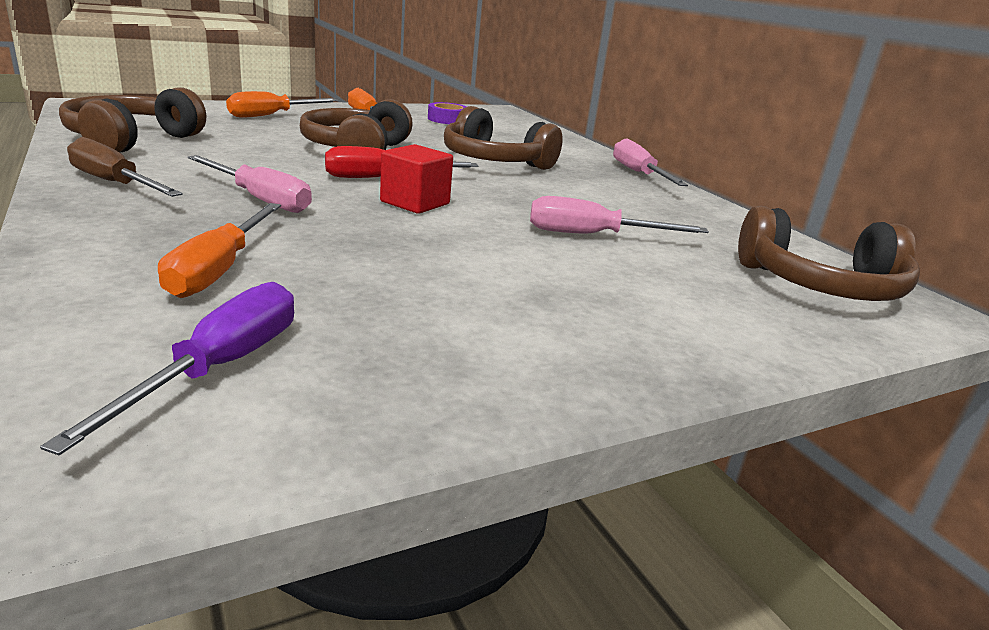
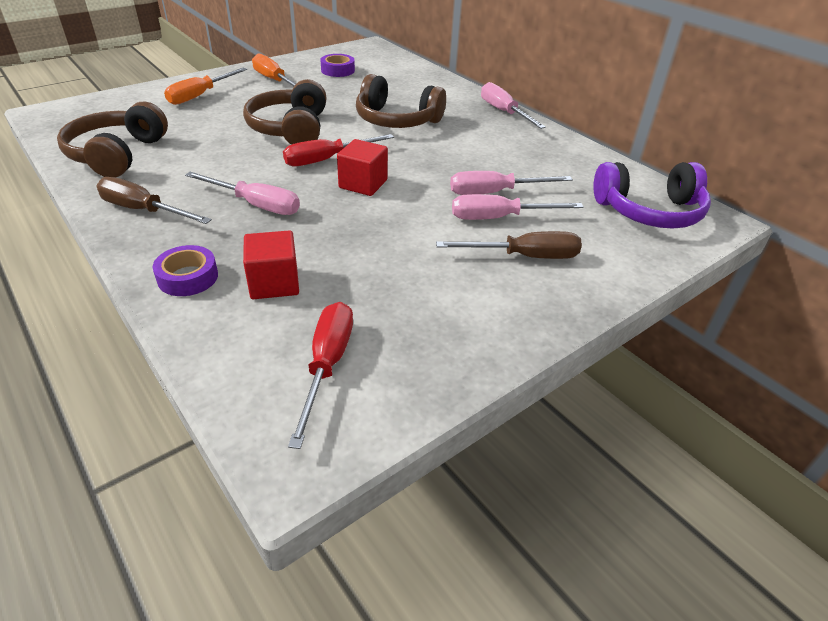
camera: 10 degrees left, 15 degrees up
purple screwdriver [40,282,294,455] -> red screwdriver [288,302,353,449]
orange screwdriver [158,203,281,298] -> red cube [243,230,299,299]
brown headphones [738,205,920,301] -> purple headphones [593,162,711,229]
none -> purple tape [153,245,218,296]
none -> brown screwdriver [436,231,582,259]
none -> pink screwdriver [452,194,584,220]

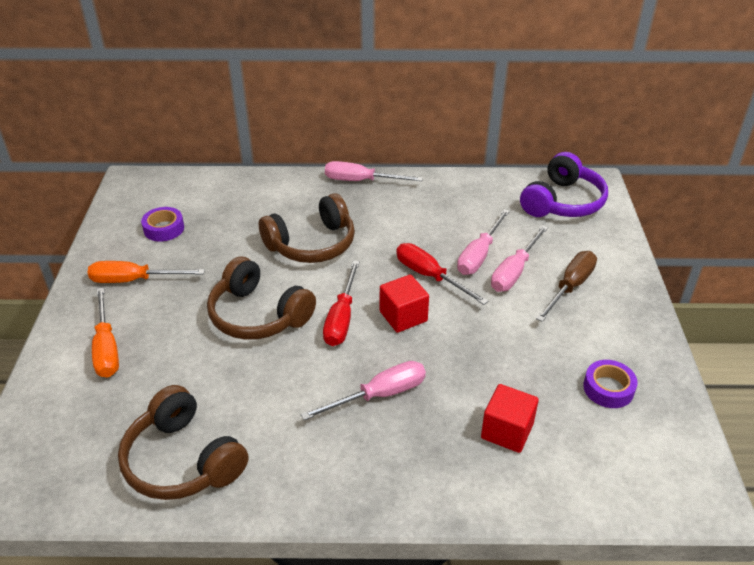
camera: 50 degrees left, 0 degrees up
brown screwdriver [96,177,212,224] -> none
purple tape [153,245,218,296] -> purple tape moved to [583,360,637,408]
red screwdriver [288,302,353,449] -> red screwdriver moved to [396,243,489,305]

